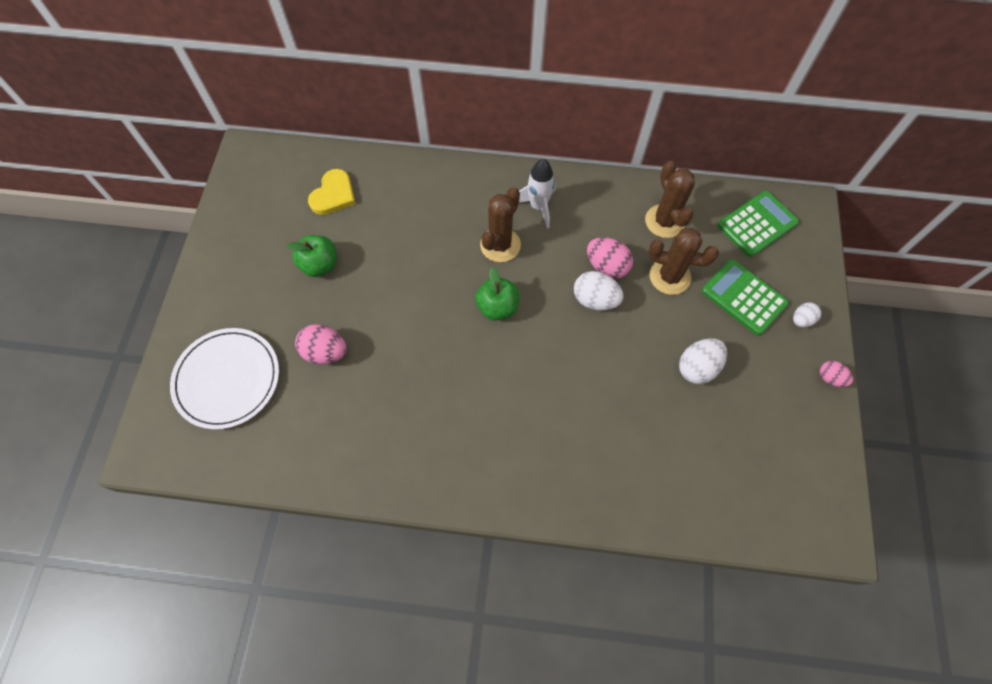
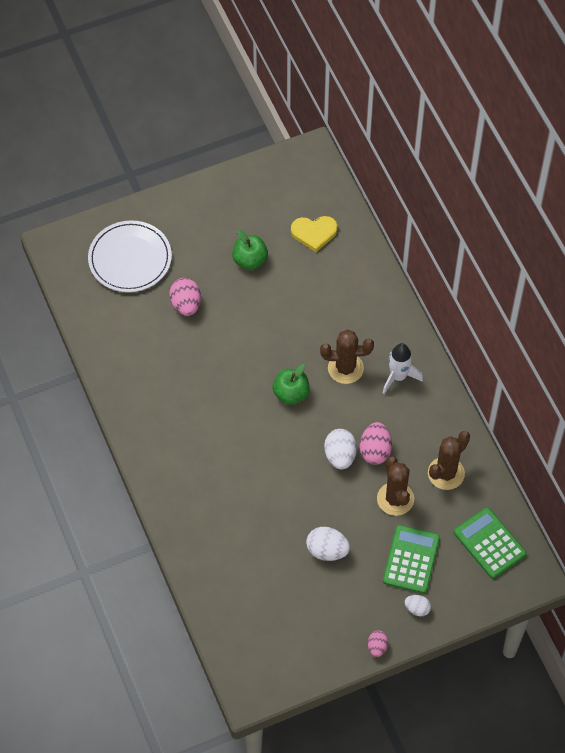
camera: 60 degrees right, 5 degrees down
green calculator [717,191,799,257] -> green calculator turned 150 degrees counterclockwise [454,507,527,579]

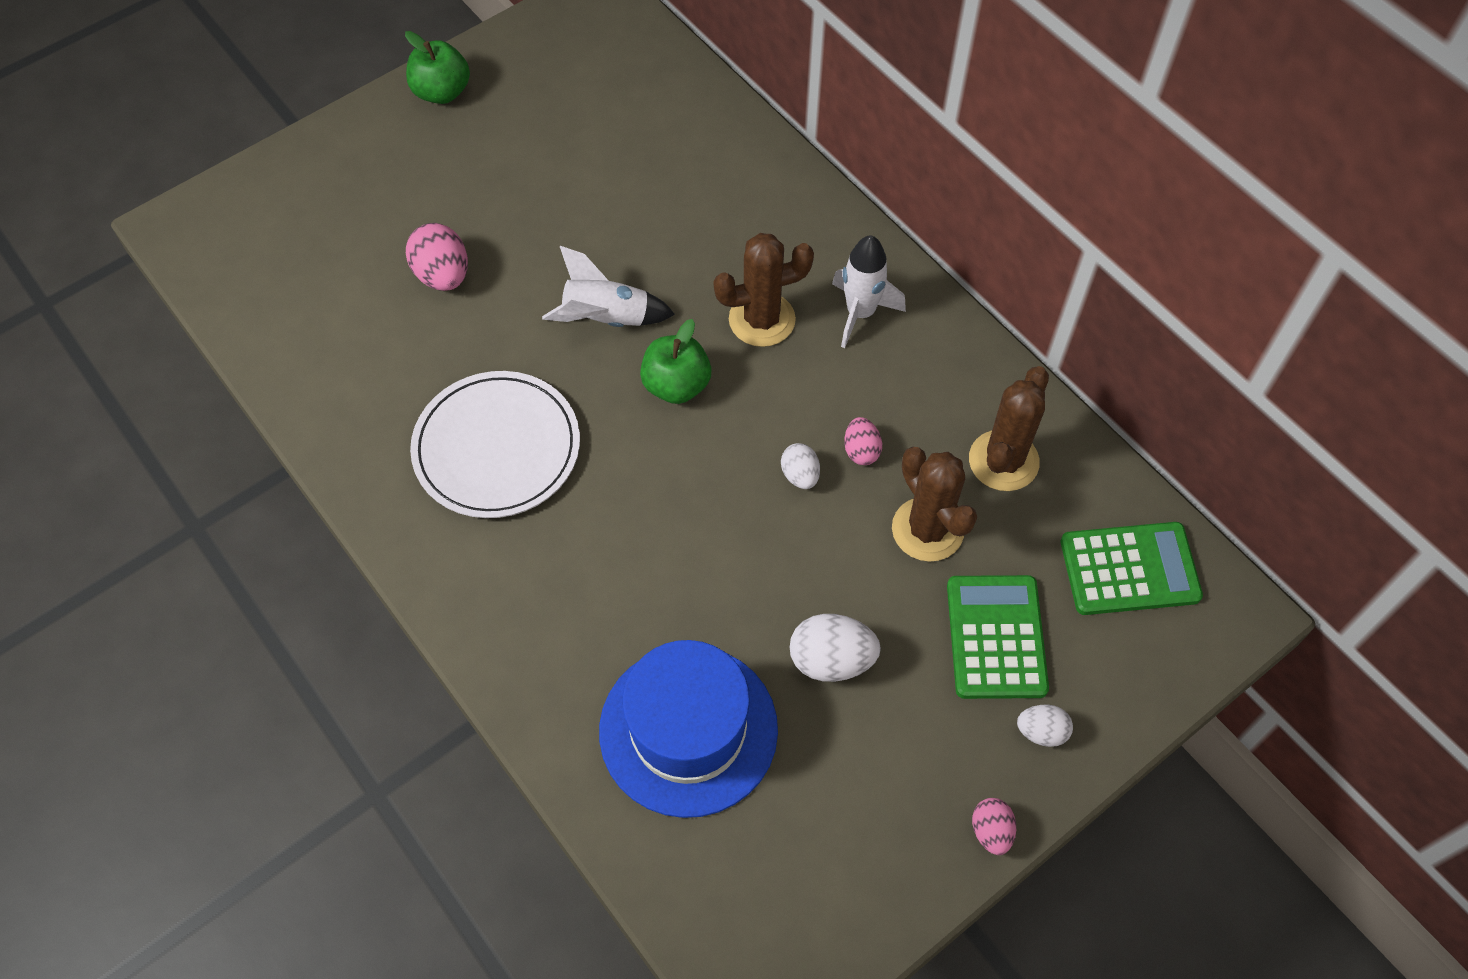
camera: 15 degrees left, 0 degrees up
white plate [88,220,172,292] -> white plate moved to [410,371,580,518]
green apple [232,229,268,270] -> green apple moved to [405,31,470,104]
yellow heart [291,216,338,252] -> none
white egg [324,429,357,469] -> white egg [781,443,820,489], size x0.60
pink egg [360,422,392,465] -> pink egg [844,417,882,465], size x0.60
green calculator [454,507,527,579] -> green calculator turned 135 degrees clockwise [1061,522,1203,615]
none -> white rocket [542,246,675,327]
none -> blue hat [599,640,778,818]

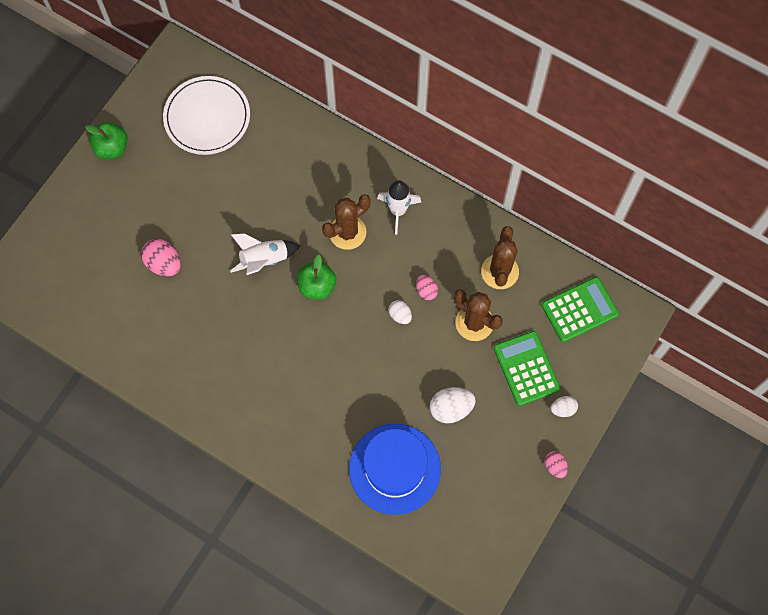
camera: 20 degrees left, 10 degrees up
white plate [410,371,580,518] -> white plate moved to [163,76,250,155]

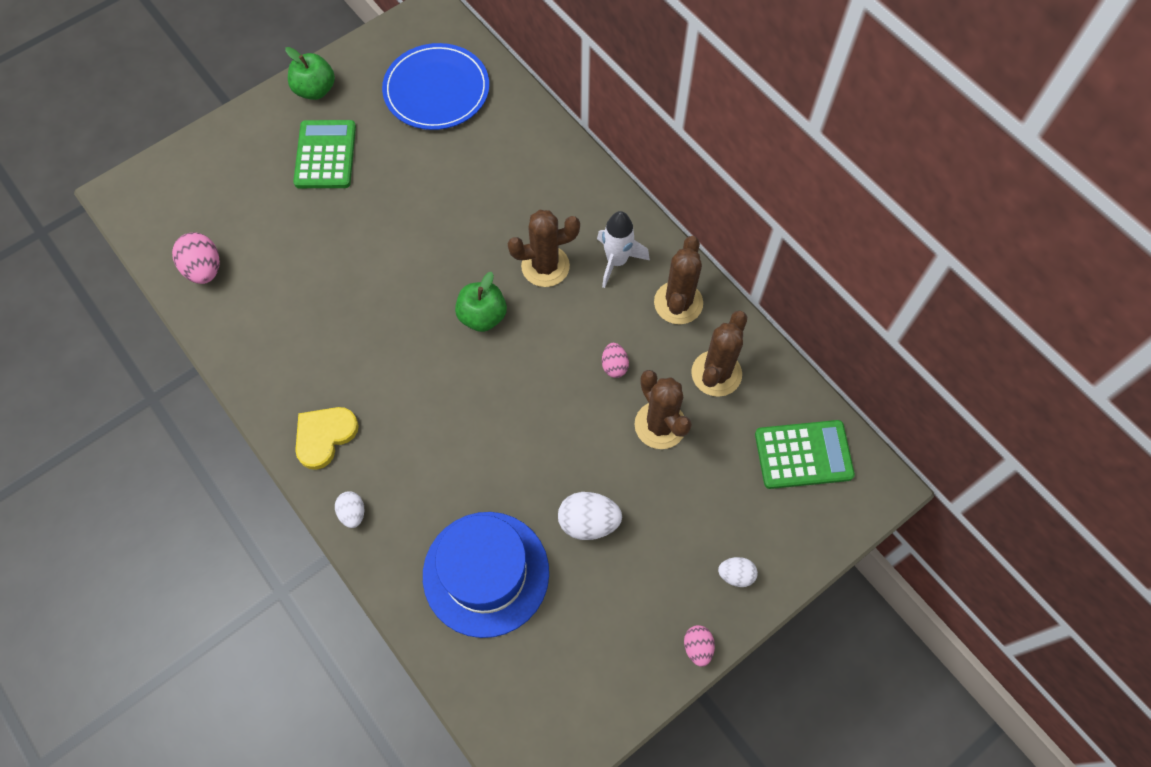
camera: 20 degrees right, 5 degrees down
pink egg [141,239,181,276] -> pink egg moved to [172,232,220,284]
white plate [163,76,250,155] -> blue plate [382,43,489,130]
white rocket [230,234,301,275] -> none
white egg [389,300,412,324] -> white egg moved to [335,491,364,528]
green calculator [494,331,560,406] -> green calculator moved to [293,120,356,188]
none -> yellow heart [295,407,359,470]
none -> brown cactus [654,236,703,324]

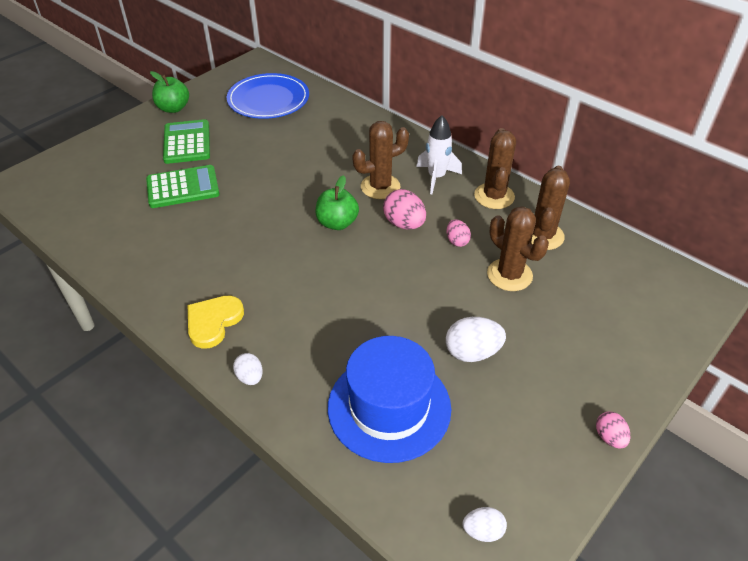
camera: 10 degrees left, 20 degrees down
pink egg [172,232,220,284] -> pink egg moved to [383,189,426,230]
white egg [718,557,758,587] -> white egg moved to [463,507,507,542]
green calculator [755,420,855,489] -> green calculator moved to [146,165,220,208]

